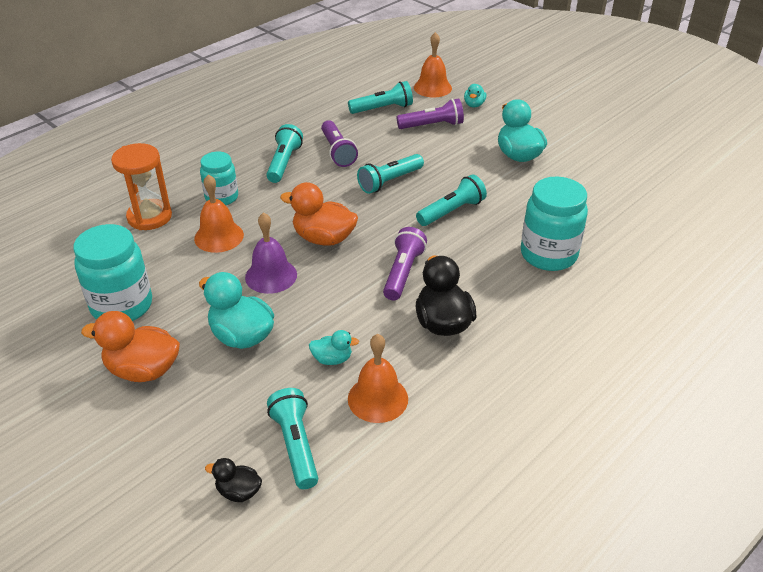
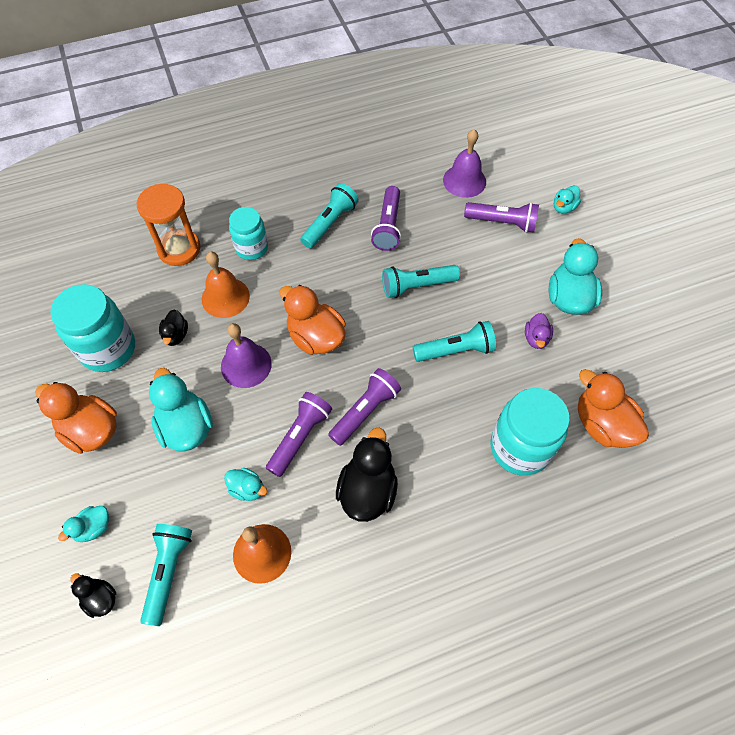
camera: 25 degrees right, 20 degrees up
turquoise flashlight [348,81,413,114] -> purple bell [443,129,486,198]
orange bell [414,32,452,98] -> none
none -> turquoise duck [58,506,109,542]
none -> black duck [159,310,188,346]
none -> purple flashlight [266,392,332,477]
none -> purple duck [525,313,553,349]
none -> orange duck [578,369,649,448]

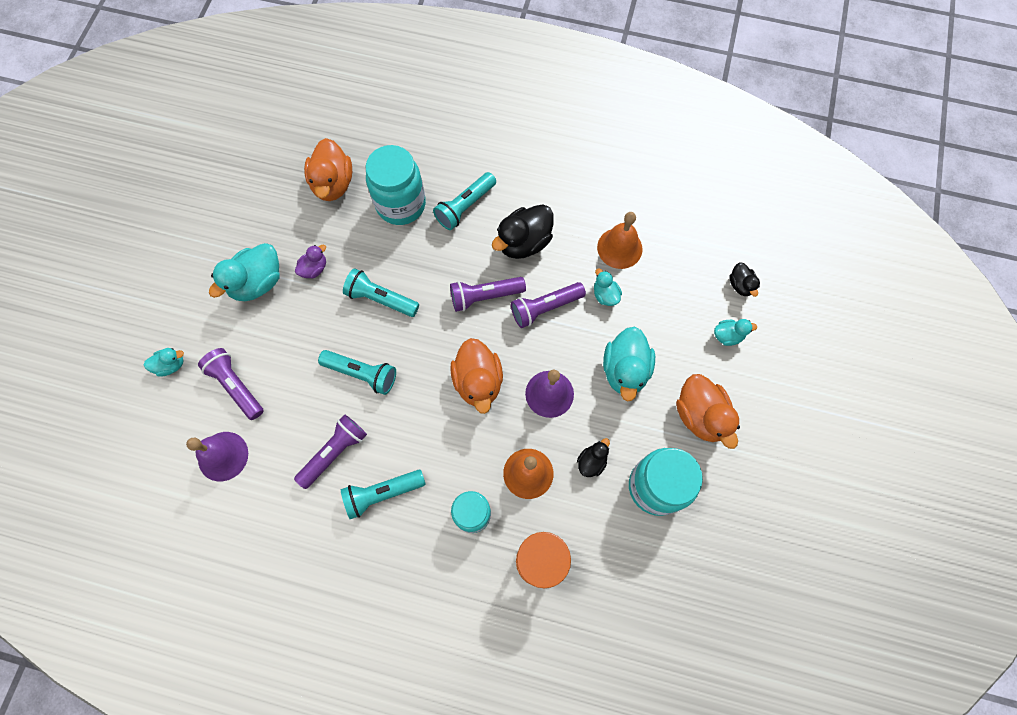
camera: 145 degrees left, 10 degrees up
turquoise flashlight [140,524,192,626] -> turquoise flashlight moved to [433,172,496,230]

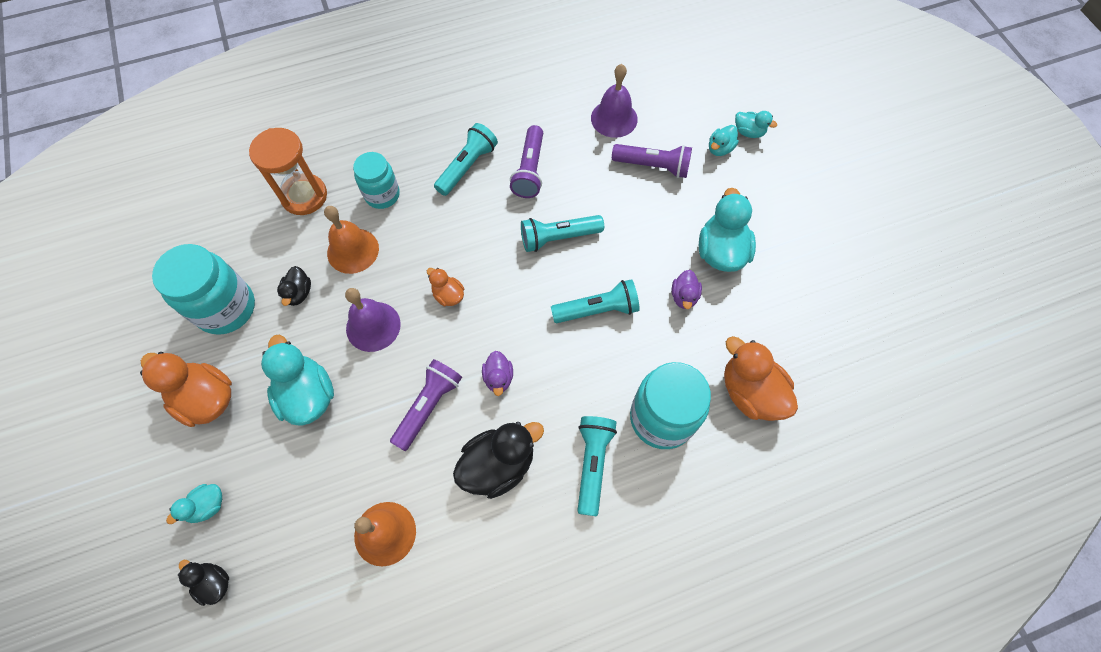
camera: 145 degrees right, 5 degrees down
purple flashlight [450,277,526,312] -> purple duck [482,351,513,396]
orange duck [450,338,503,414] -> orange duck [427,268,464,306], size x0.53
black duck [492,204,554,259] -> black duck turned 45 degrees clockwise [453,422,544,499]
turquoise duck [594,268,622,306] -> turquoise duck moved to [735,111,777,138]

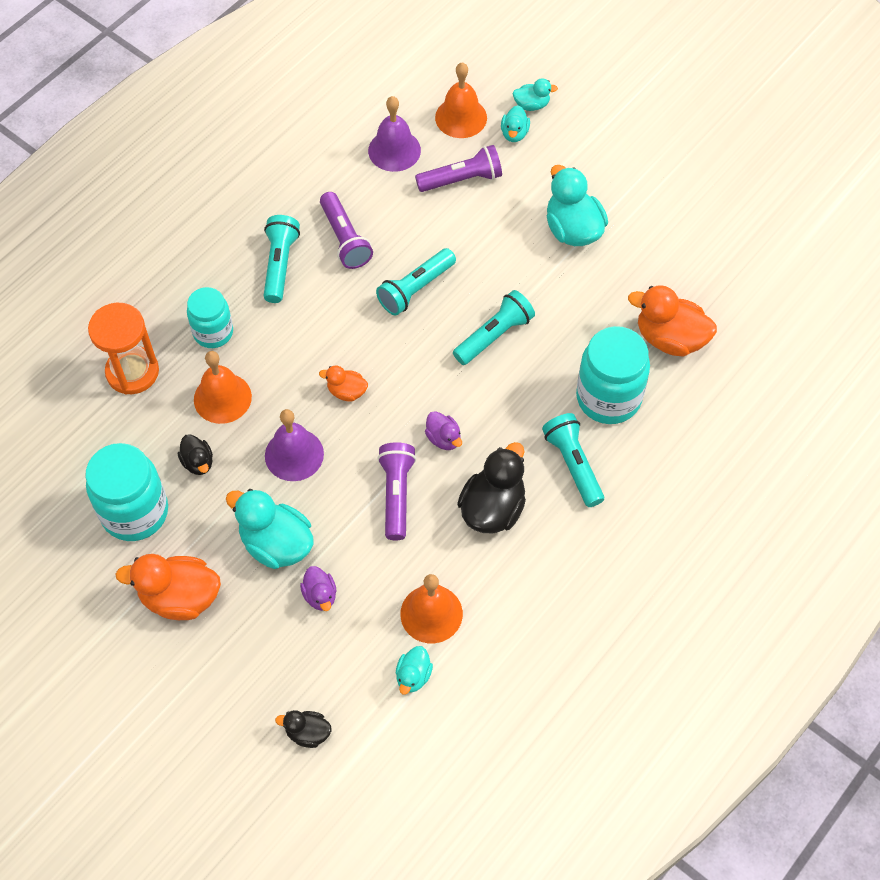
camera: 30 degrees left, 5 degrees down
turquoise duck [166,484,222,524] -> turquoise duck moved to [396,646,433,695]
purple duck [672,270,702,309] -> purple duck moved to [300,566,336,611]
none -> orange bell [435,63,487,138]

